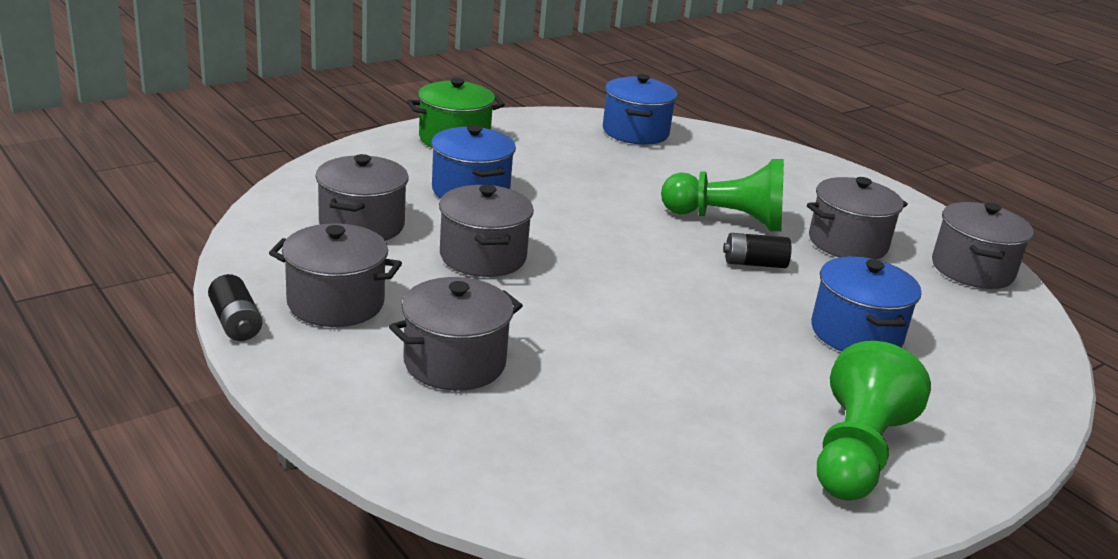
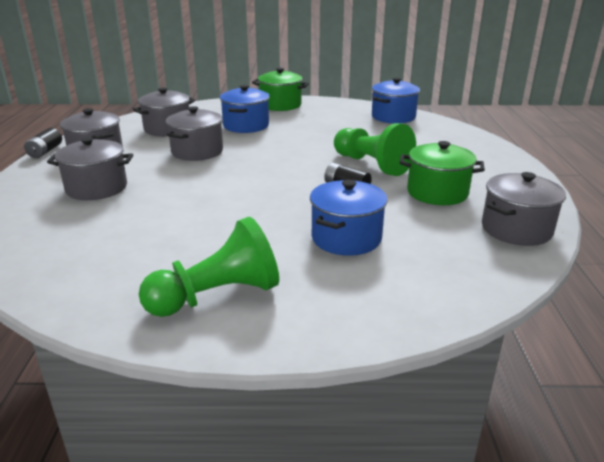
camera: 40 degrees right, 0 degrees up
grey pot [807,177,908,260] -> green pot [400,141,485,205]

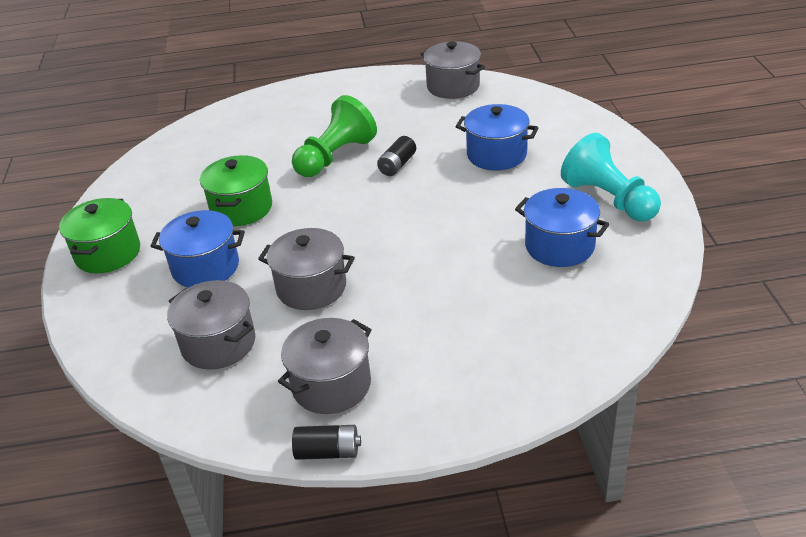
camera: 95 degrees left, 10 degrees up
grey pot [47,137,133,200] -> none
green pawn [139,217,279,317] -> turquoise pawn [561,133,661,221]
blue pot [372,77,420,124] -> blue pot moved to [515,188,610,267]
green pot [400,141,485,205] -> green pot moved to [200,155,272,226]

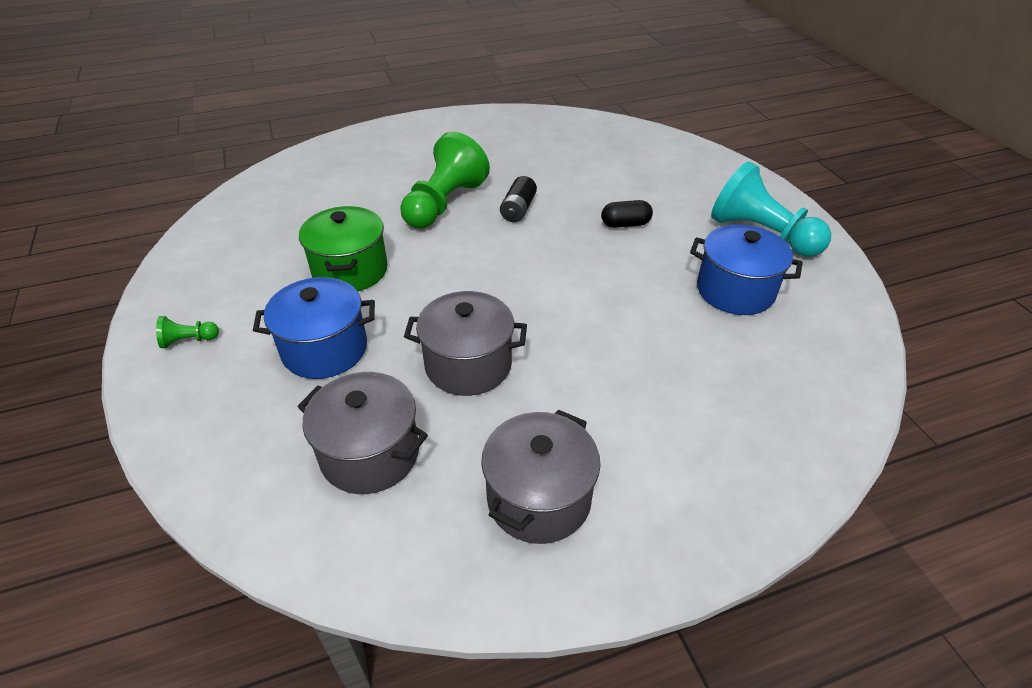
camera: 15 degrees left, 5 degrees up
green pot [59,198,140,273] -> green pawn [156,316,219,348]
black battery [292,425,361,460] -> none
grey pot [421,41,485,99] -> none
blue pot [455,104,539,170] -> none
none -> black capsule [601,200,653,228]

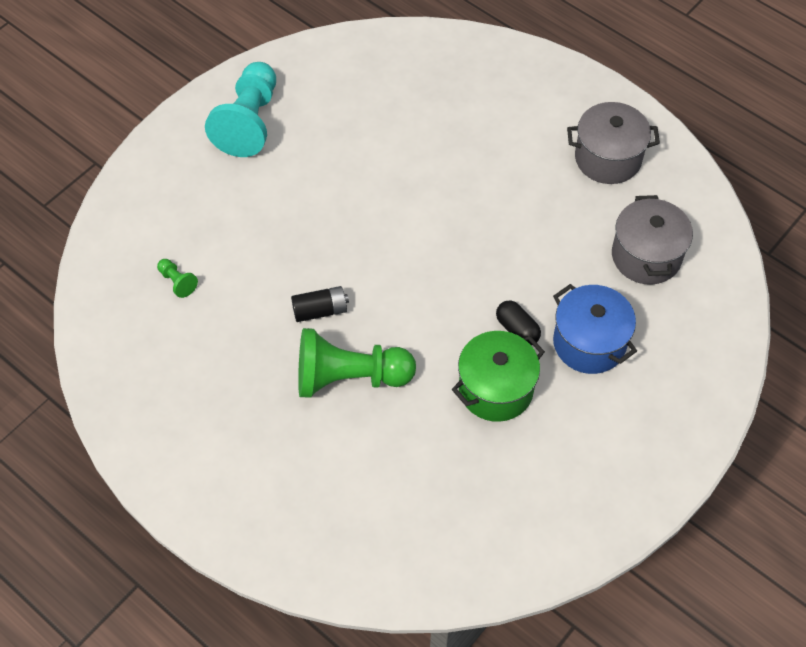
camera: 120 degrees left, 15 degrees up
green pawn [156,316,219,348] -> green pawn moved to [157,259,198,298]
grey pot [404,291,527,396] -> none
black capsule [601,200,653,228] -> black capsule moved to [496,301,541,345]
blue pot [690,224,803,315] -> none

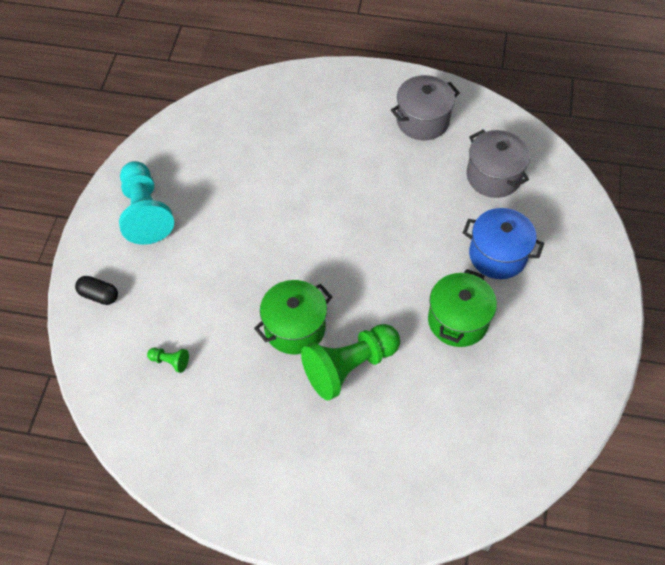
camera: 30 degrees left, 0 degrees up
black battery [291,286,349,322] -> green pot [254,280,332,354]
black capsule [496,301,541,345] -> black capsule moved to [75,276,118,305]

